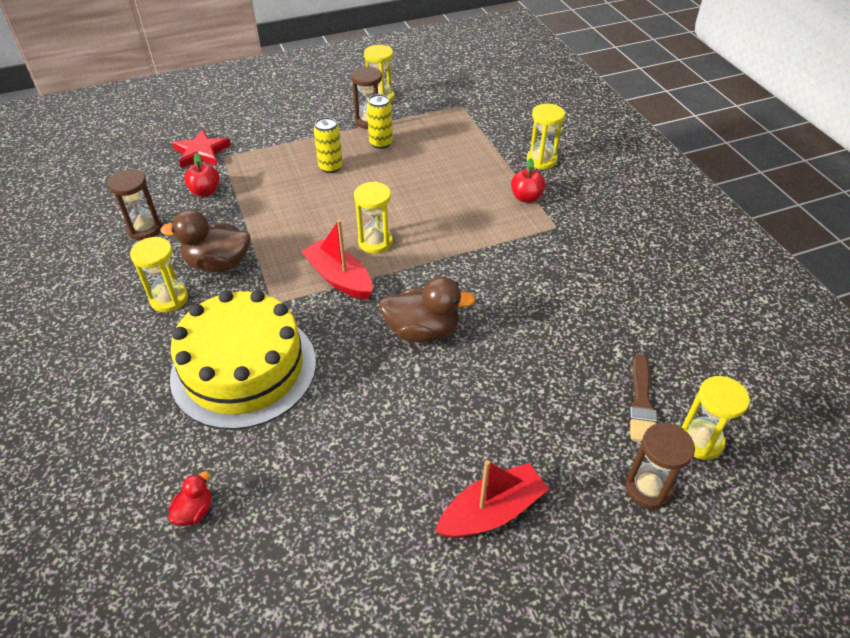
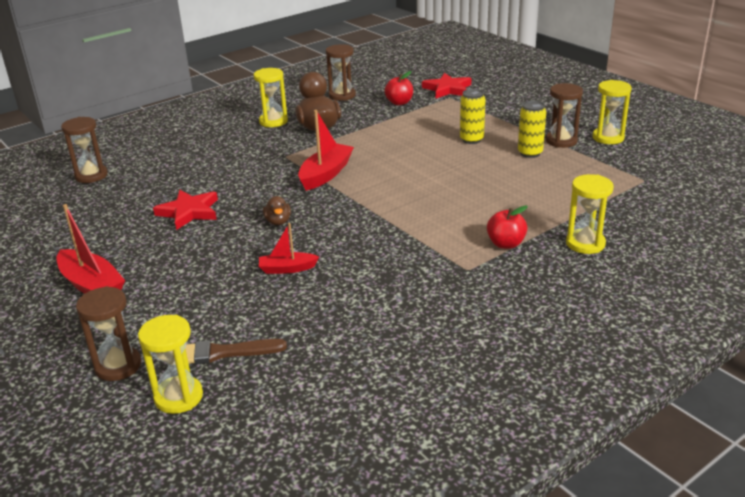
camera: 75 degrees right, 15 degrees down
red duck [169,471,211,526] -> brown hourglass [61,117,108,183]
yellow cake [170,290,316,430] -> none
yellow hourglass [354,181,393,254] -> none
brown duck [379,277,475,342] -> brown duck [263,196,291,225], size x0.51
none -> red star [153,190,218,230]
none -> red boat [259,223,319,274]

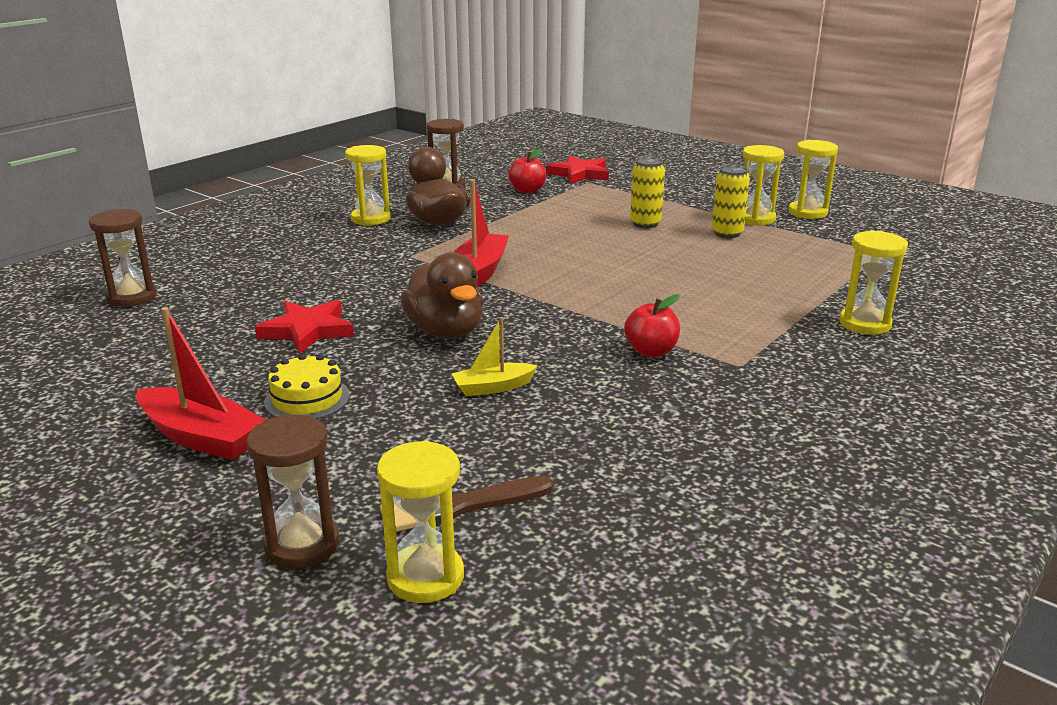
camera: 15 degrees left, 5 degrees down
red boat [259,223,319,274] -> yellow boat [452,317,538,396]
brown duck [263,196,291,225] -> brown duck [401,252,483,339], size x1.97
red apple [487,205,528,249] -> red apple moved to [624,294,680,357]
brown hourglass [546,83,583,148] -> yellow hourglass [743,145,784,226]
none -> yellow cake [264,354,350,419]

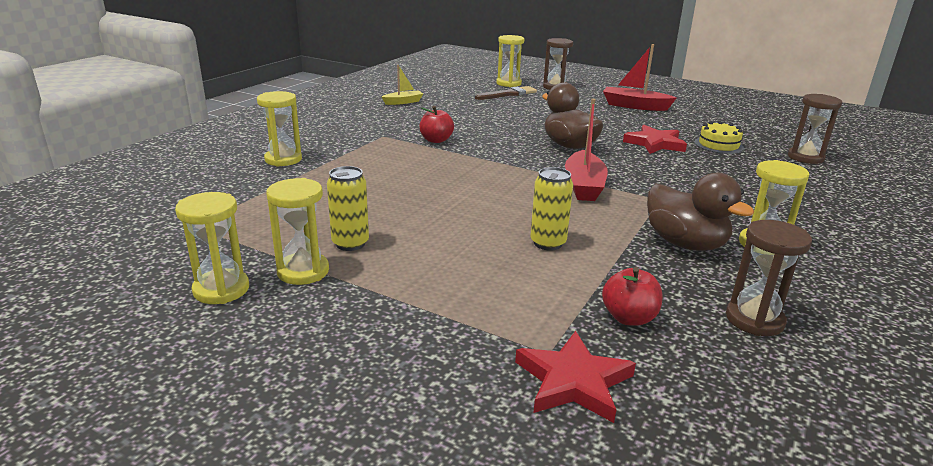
camera: 170 degrees right, 0 degrees up
yellow cake [264,354,350,419] -> yellow cake moved to [694,121,744,154]
yellow boat [452,317,538,396] -> yellow boat moved to [382,65,423,105]
yellow can [630,157,665,228] -> yellow can moved to [530,167,573,251]

